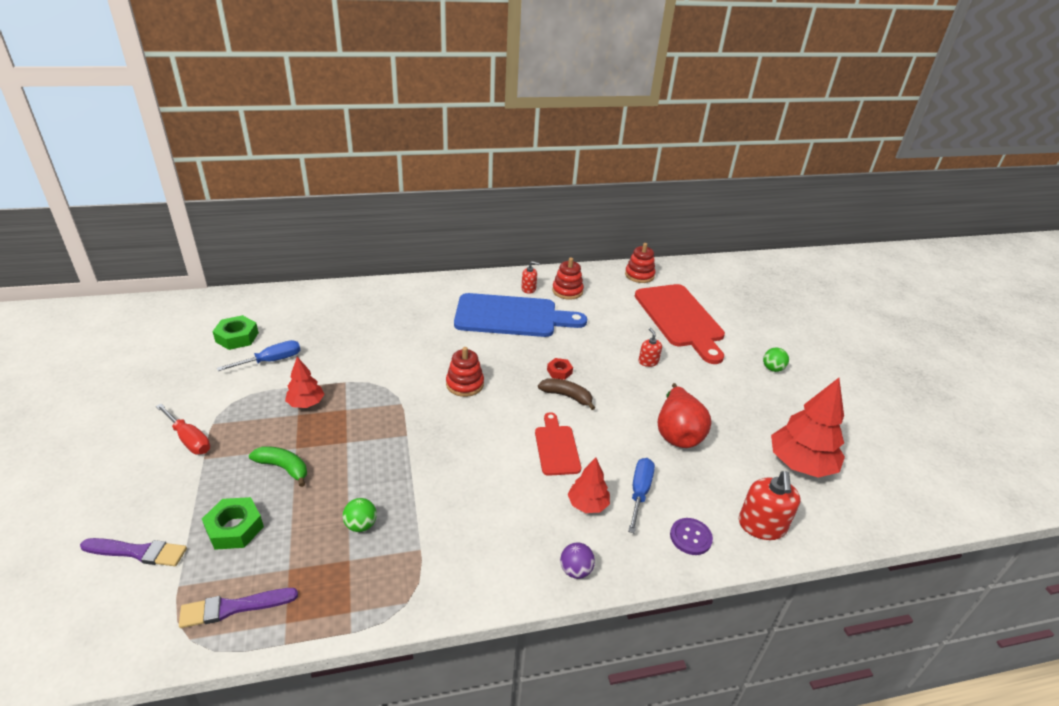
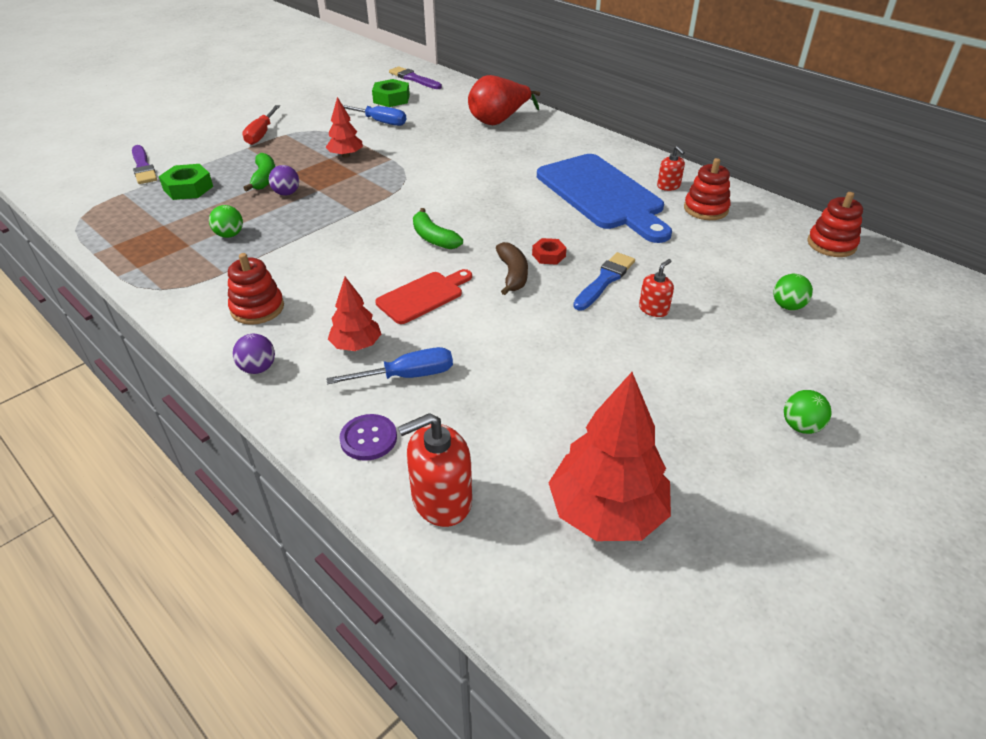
camera: 60 degrees right, 5 degrees up
purple brush [179,588,298,628] -> purple brush moved to [389,66,442,89]
red stacking toy [446,347,484,397] -> red stacking toy moved to [228,253,284,325]
red cutting board [635,284,725,364] -> green ball [773,274,813,310]
red pear [658,383,711,448] -> red pear moved to [468,75,540,125]
none -> purple ball [269,165,299,196]
none -> green banana [413,208,463,249]
none -> blue brush [573,252,635,310]

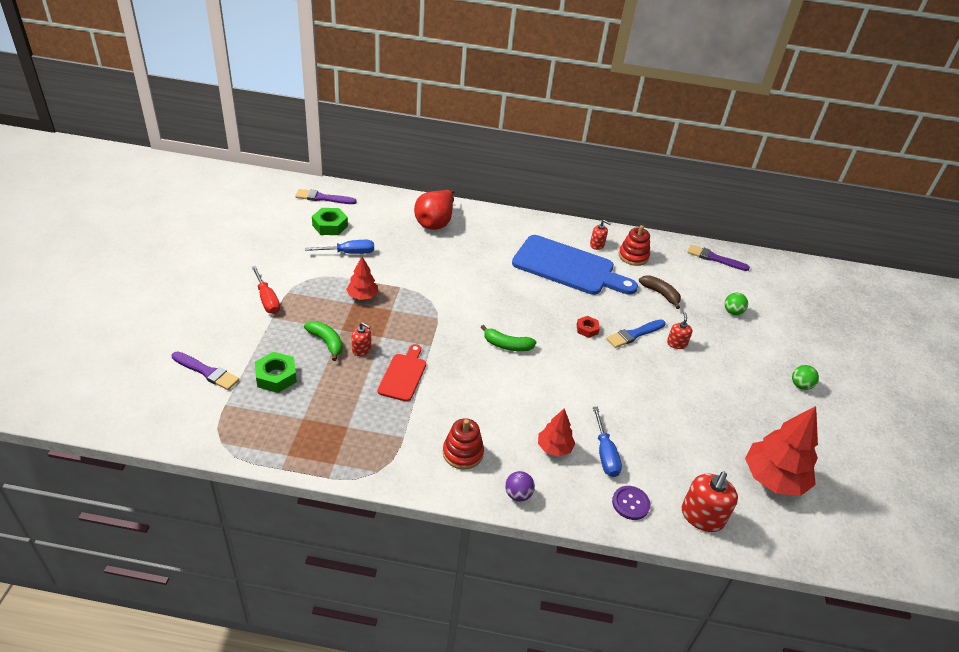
camera: 40 degrees left, 0 degrees up
green ball [209,205,243,238] -> none
purple ball [269,165,299,196] -> red soap dispenser [352,322,371,356]
blue screwdriver [326,347,453,384] -> blue screwdriver turned 135 degrees clockwise [593,407,622,477]
red cutting board [375,269,472,324] -> red cutting board moved to [378,344,426,402]
brown banana [496,242,528,295] -> brown banana moved to [639,275,681,309]
blue brush [573,252,635,310] -> blue brush turned 120 degrees counterclockwise [606,319,666,348]
red stacking toy [807,192,863,257] -> purple brush [687,245,750,271]

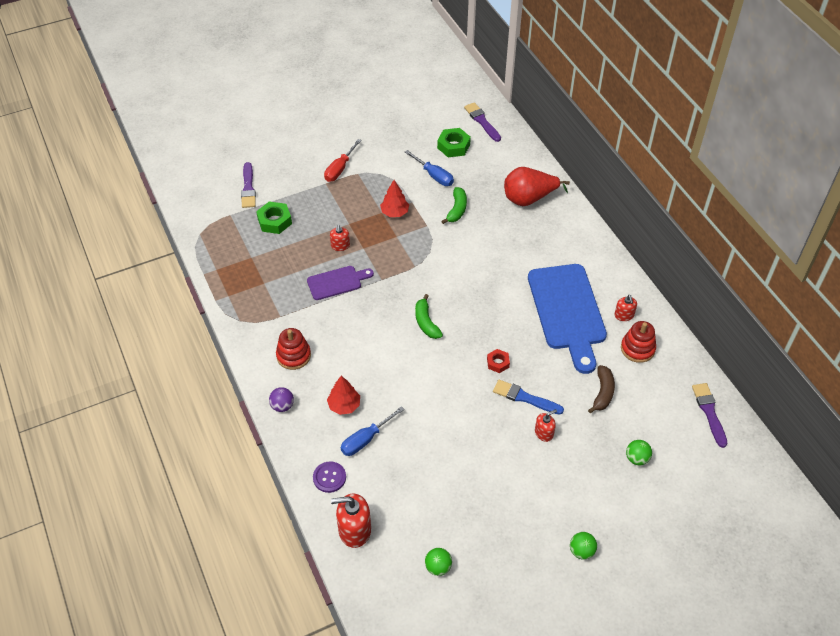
camera: 60 degrees right, 10 degrees up
green banana [304,321,343,361] -> green banana moved to [441,187,467,224]
red cutting board [378,344,426,402] -> purple cutting board [307,266,374,300]
red tree [745,406,818,496] -> green ball [425,548,452,576]

